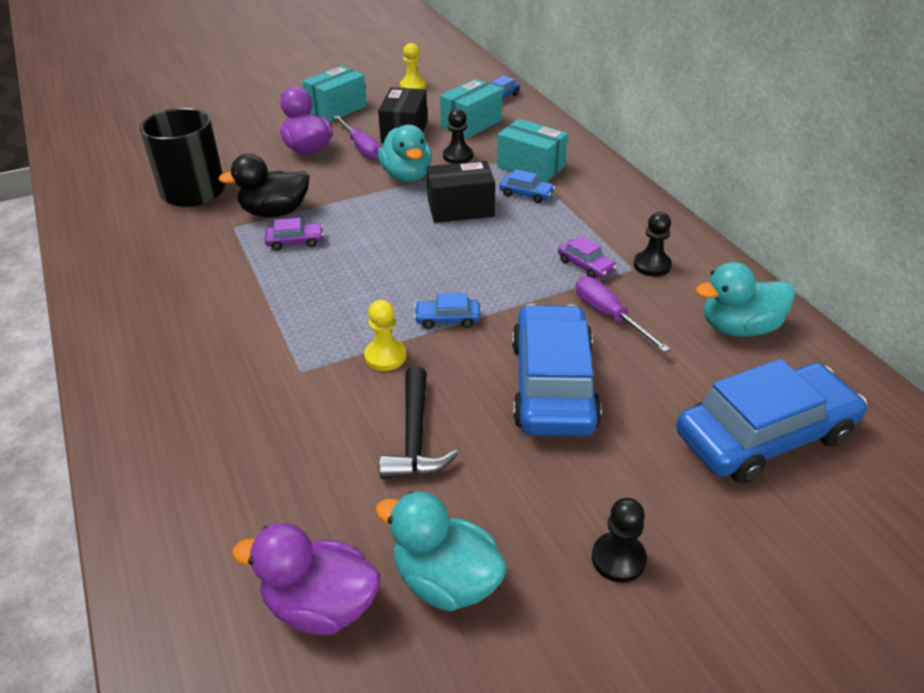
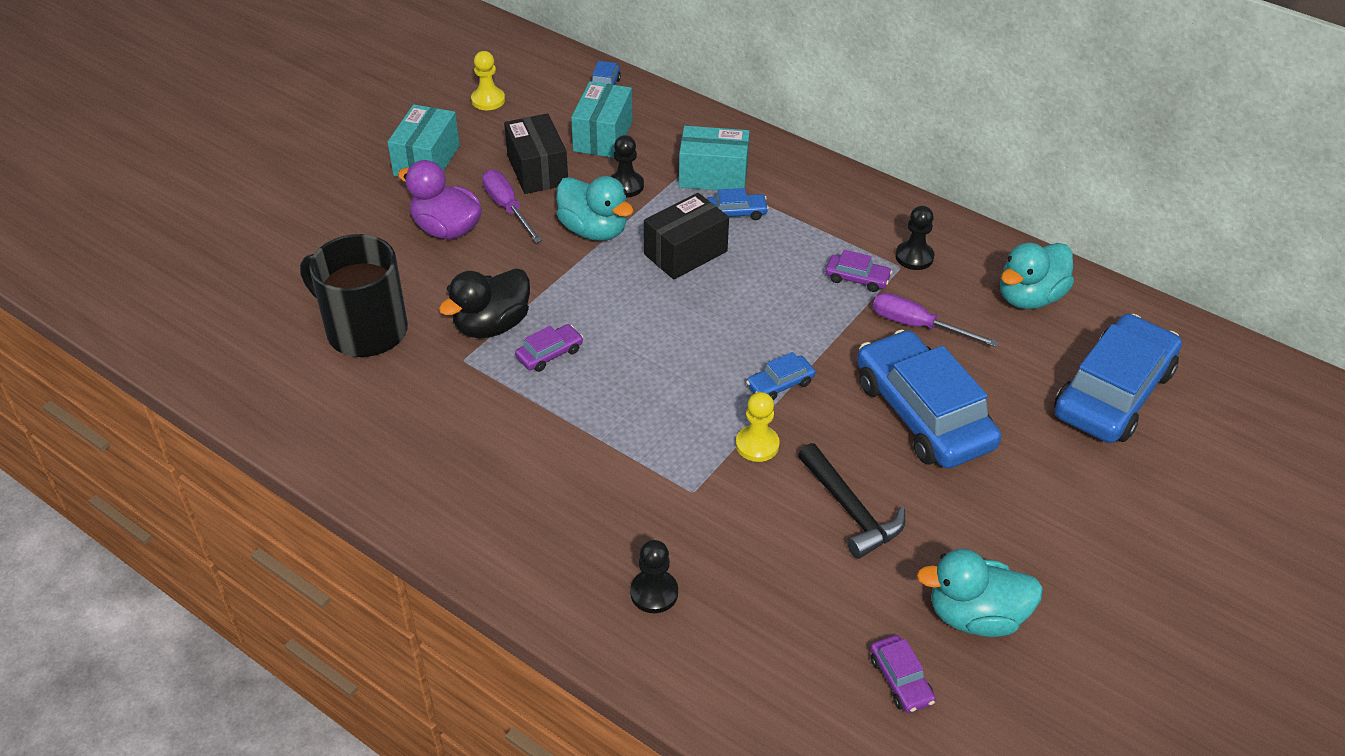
camera: 30 degrees left, 5 degrees up
purple duck [232,523,380,635] -> purple car [870,635,936,713]
purple screwdriver [333,115,381,160] -> purple screwdriver turned 150 degrees counterclockwise [482,170,542,243]
black pawn [592,498,647,583] -> black pawn moved to [630,540,678,613]

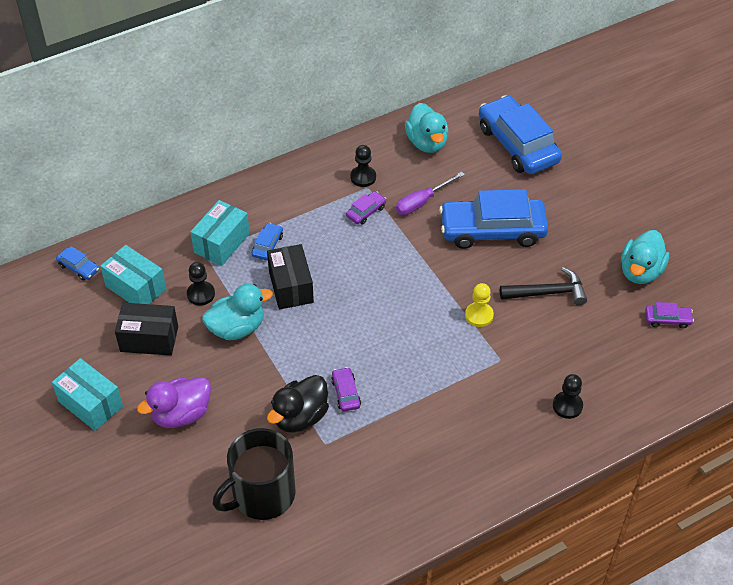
camera: 65 degrees left, 5 degrees up
black duck [439,268,530,338] -> black duck turned 60 degrees clockwise [267,375,329,433]
yellow pawn [471,51,505,110] -> none
purple screwdriver [482,170,542,243] -> none
blue car [746,352,815,400] -> none

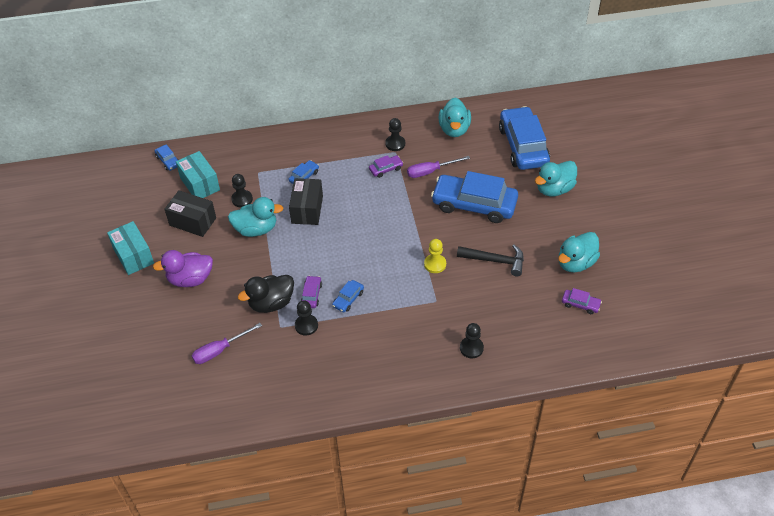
camera: 20 degrees right, 0 degrees up
turquoise box [190,200,250,266] -> none
black mug [213,428,296,520] -> purple screwdriver [192,323,262,364]
none -> black pawn [295,300,318,336]
none -> blue car [332,280,364,312]
none -> turquoise duck [535,161,577,197]

